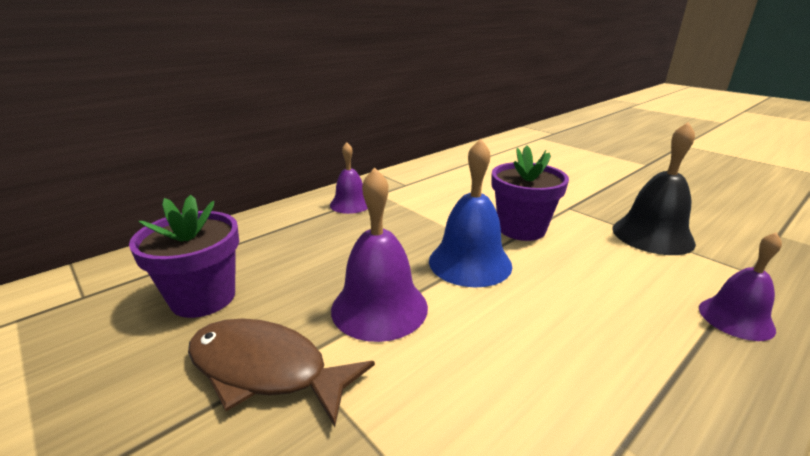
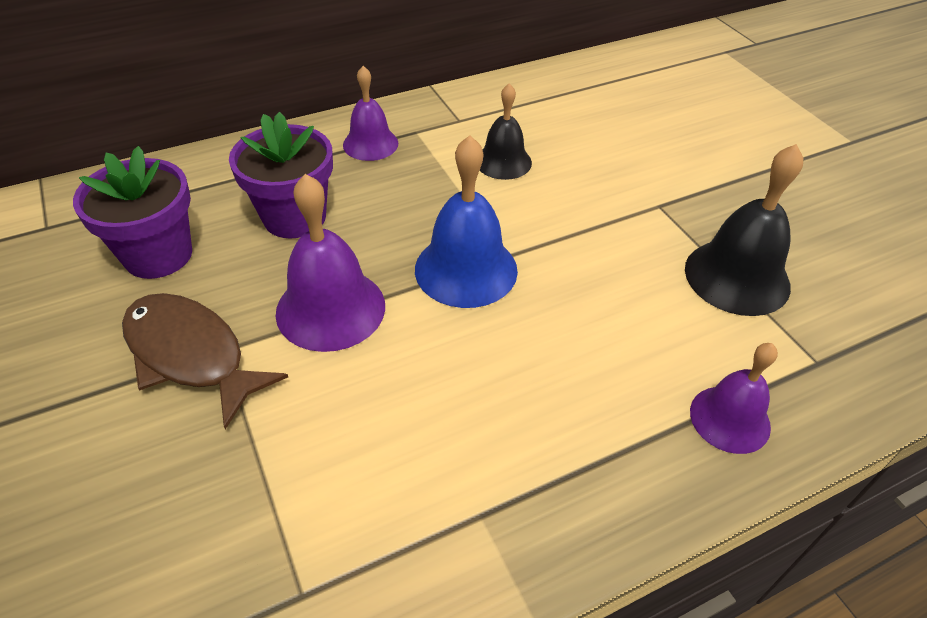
camera: 15 degrees right, 20 degrees up
purple flower pot [491,145,569,241] -> purple flower pot moved to [229,112,333,238]
none -> black bell [480,83,532,180]

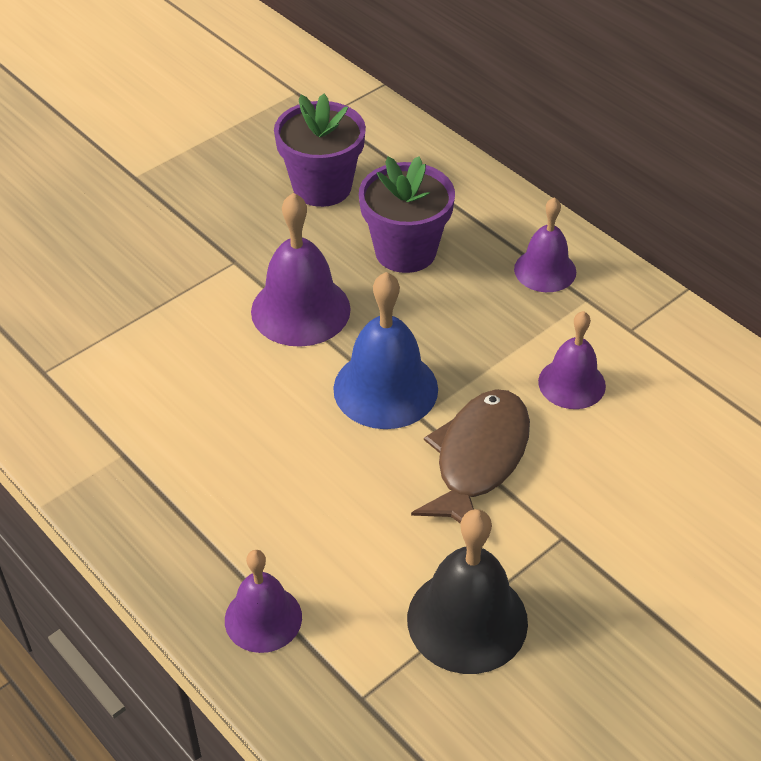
camera: 75 degrees right, 0 degrees up
brown fish [122,293,288,429] -> brown fish moved to [411,389,530,524]
black bell [480,83,532,180] -> purple bell [538,311,606,409]

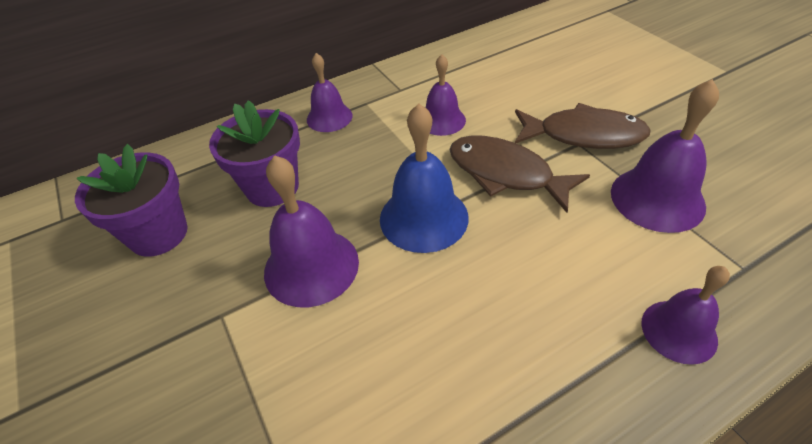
camera: 75 degrees left, 0 degrees up
black bell [407,509,528,674] -> purple bell [611,79,719,233]
none -> brown fish [515,103,651,149]

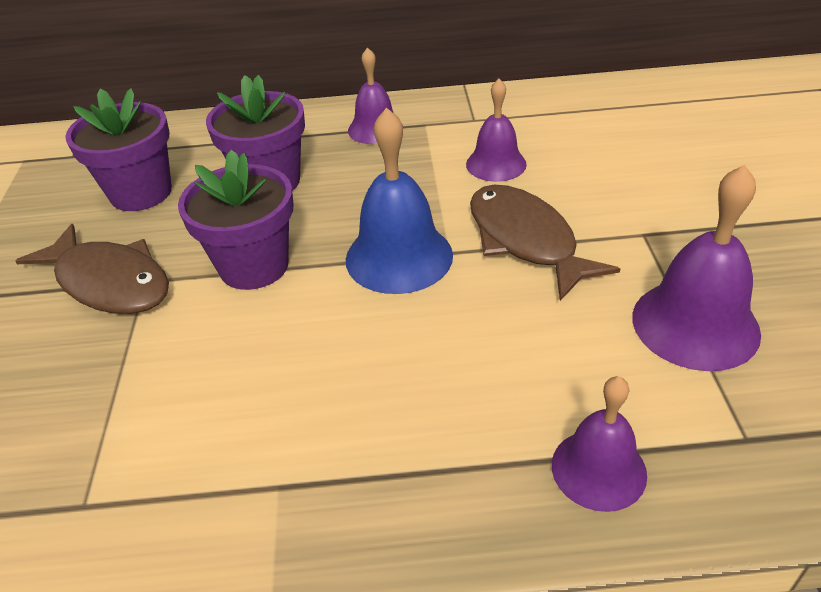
camera: 25 degrees right, 5 degrees down
purple bell [264,155,359,307] -> purple flower pot [178,150,294,290]
brown fish [515,103,651,149] -> brown fish moved to [15,224,169,314]

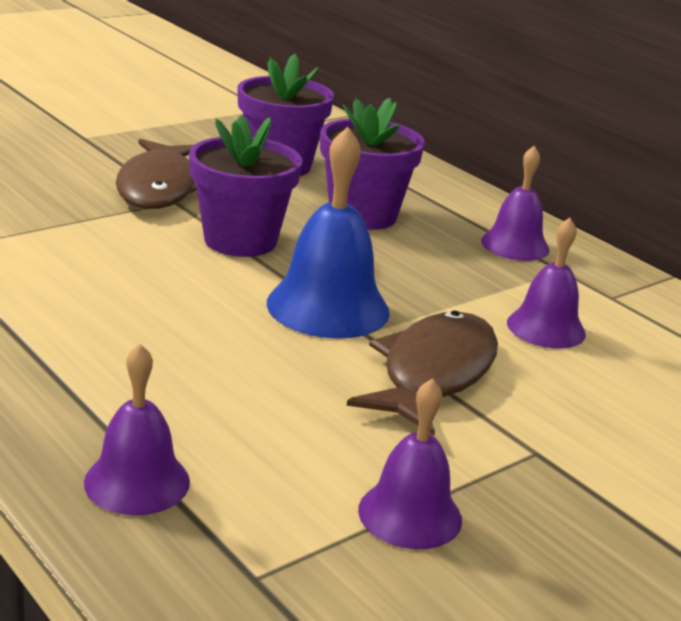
camera: 50 degrees right, 15 degrees down
purple bell [632,165,761,371] -> purple bell [358,378,462,549], size x0.64

